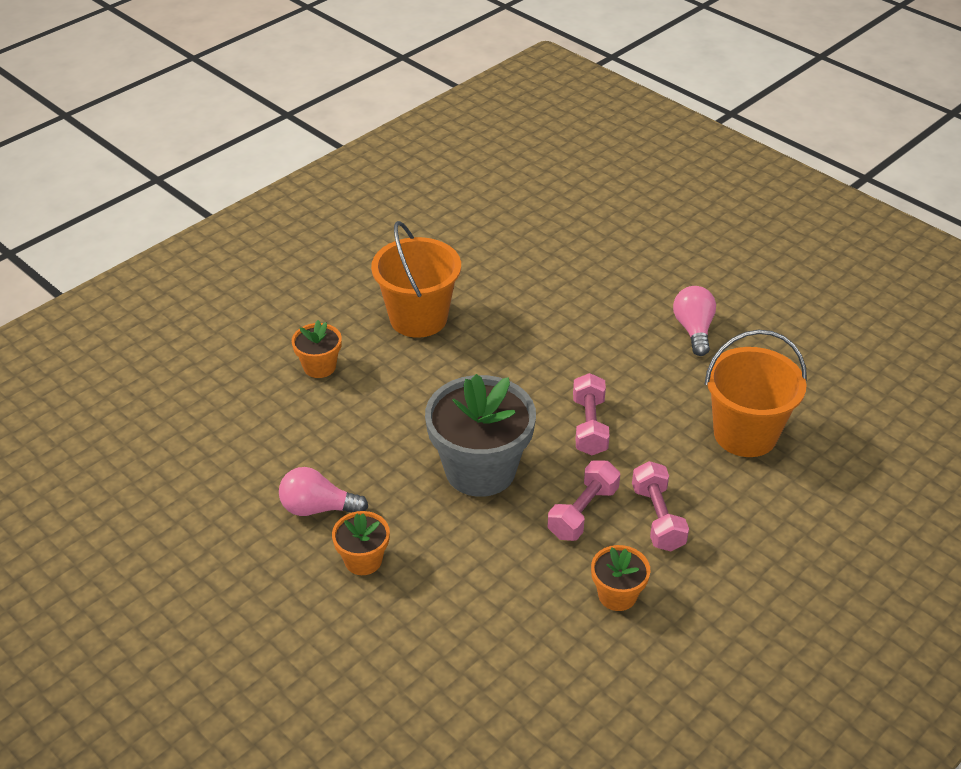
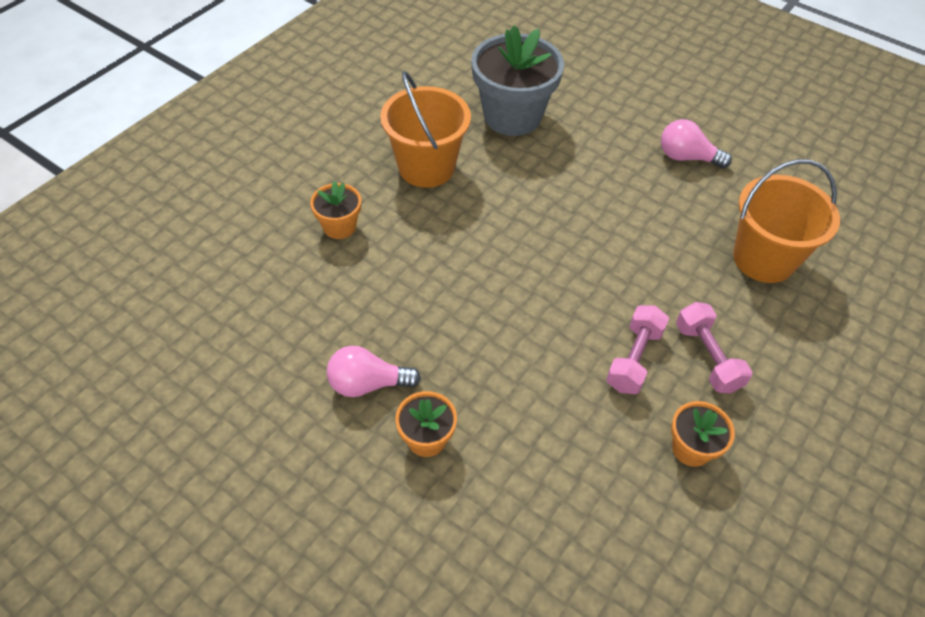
camera: 10 degrees left, 10 degrees up
grey flower pot [425,374,536,497] -> grey flower pot moved to [471,26,564,136]
pink dumbbell [573,373,610,455] -> none
pink light bulb [673,286,716,356] -> pink light bulb turned 60 degrees counterclockwise [661,119,732,168]

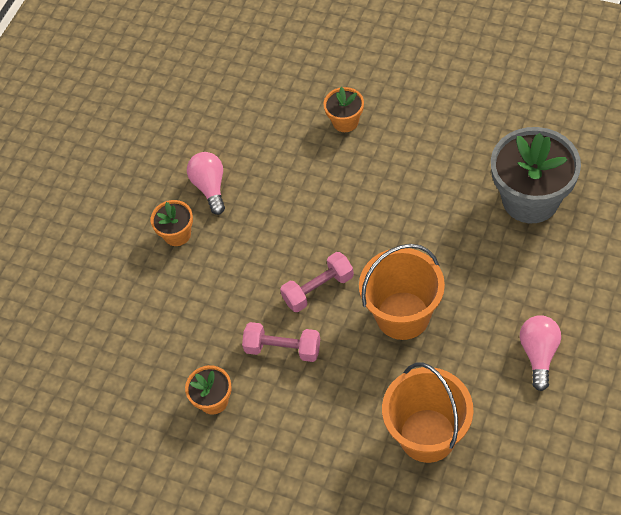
camera: 85 degrees right, 5 degrees up
orange bucket [380,71,471,188] -> orange bucket moved to [359,244,445,340]
pink dumbbell [676,302,752,393] -> pink dumbbell moved to [280,252,354,312]

